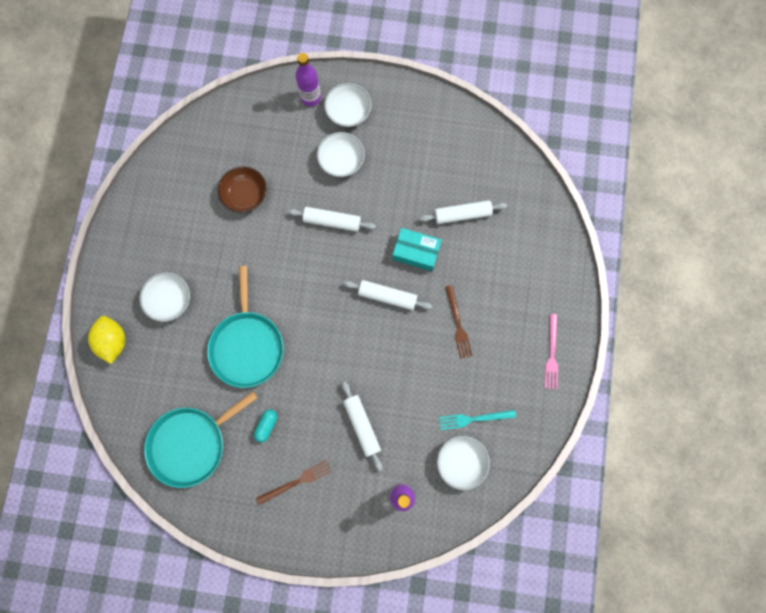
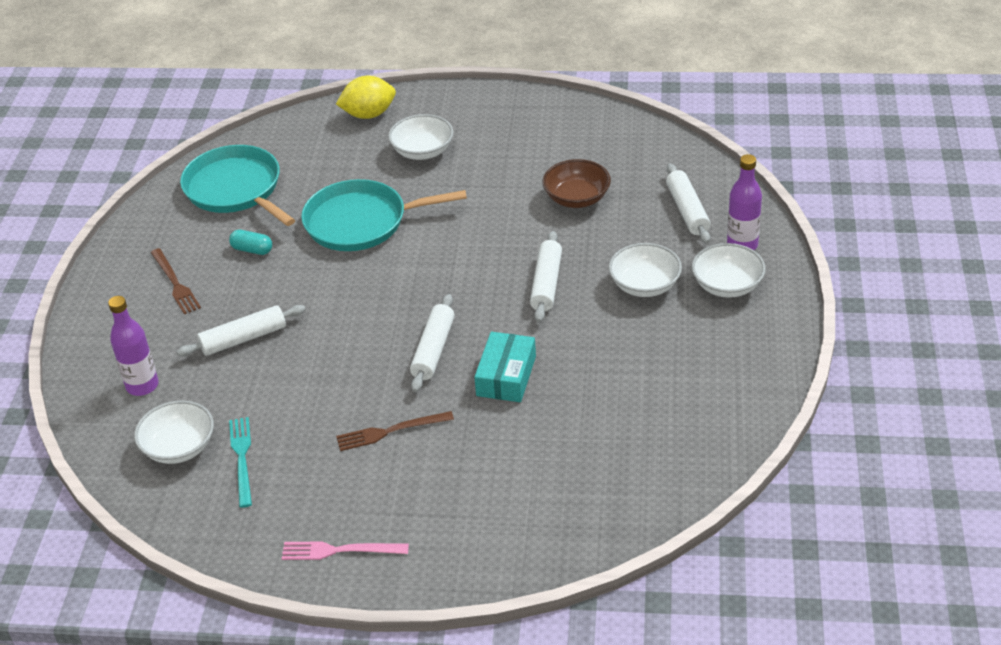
camera: 90 degrees right, 35 degrees down
white rolling pin [420,200,507,224] -> white rolling pin moved to [666,163,711,243]

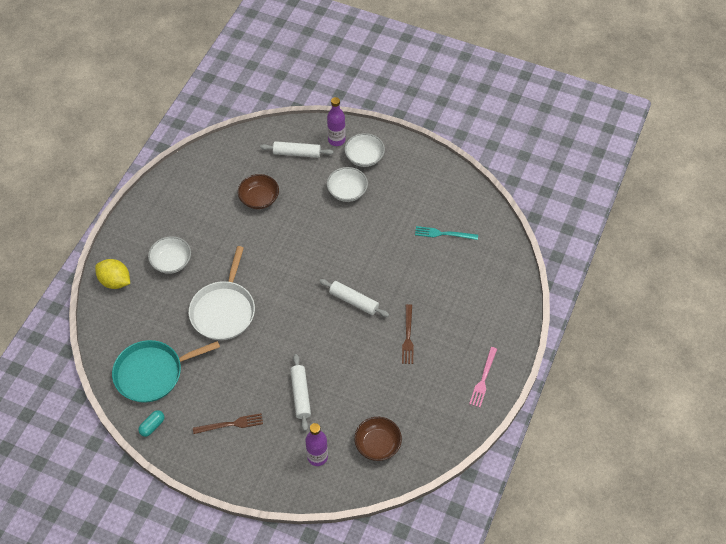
camera: 75 degrees left, 15 degrees up
white bowl [134,401,214,464] -> brown bowl [354,417,402,461]
turquoise capsule [229,230,272,255] -> turquoise capsule moved to [138,410,164,437]
turquoise fork [229,417,252,508] -> turquoise fork moved to [415,226,478,240]
turquoise pan [301,179,467,251] -> white pan [189,246,255,340]
yellow lemon [336,76,396,119] -> yellow lemon turned 60 degrees counterclockwise [95,259,130,289]
turquoise box [474,332,536,402] -> none
white rolling pin [530,231,562,322] -> none

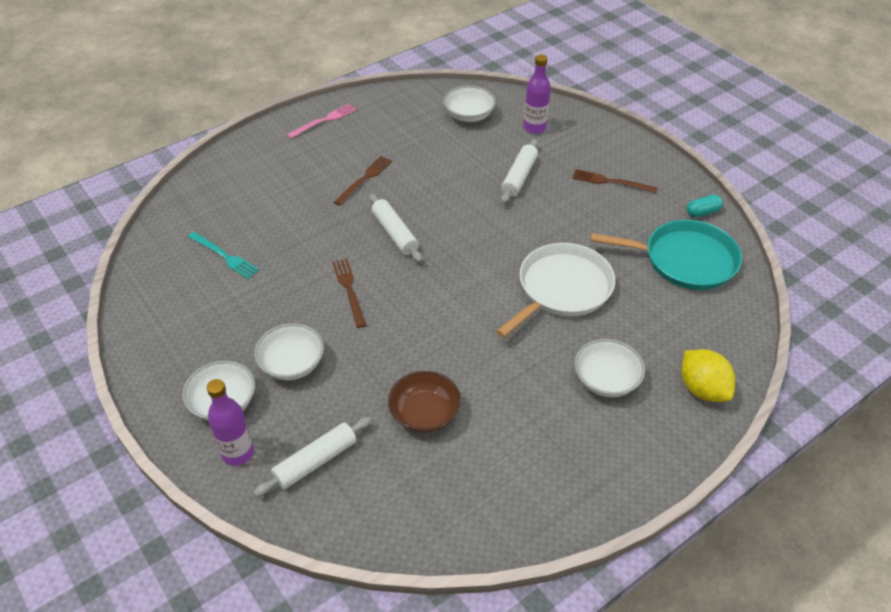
camera: 150 degrees left, 10 degrees down
white rolling pin [260,141,333,158] -> white rolling pin turned 75 degrees counterclockwise [254,417,372,497]
brown bowl [354,417,402,461] -> white bowl [443,86,496,122]
none -> brown fork [332,258,366,328]

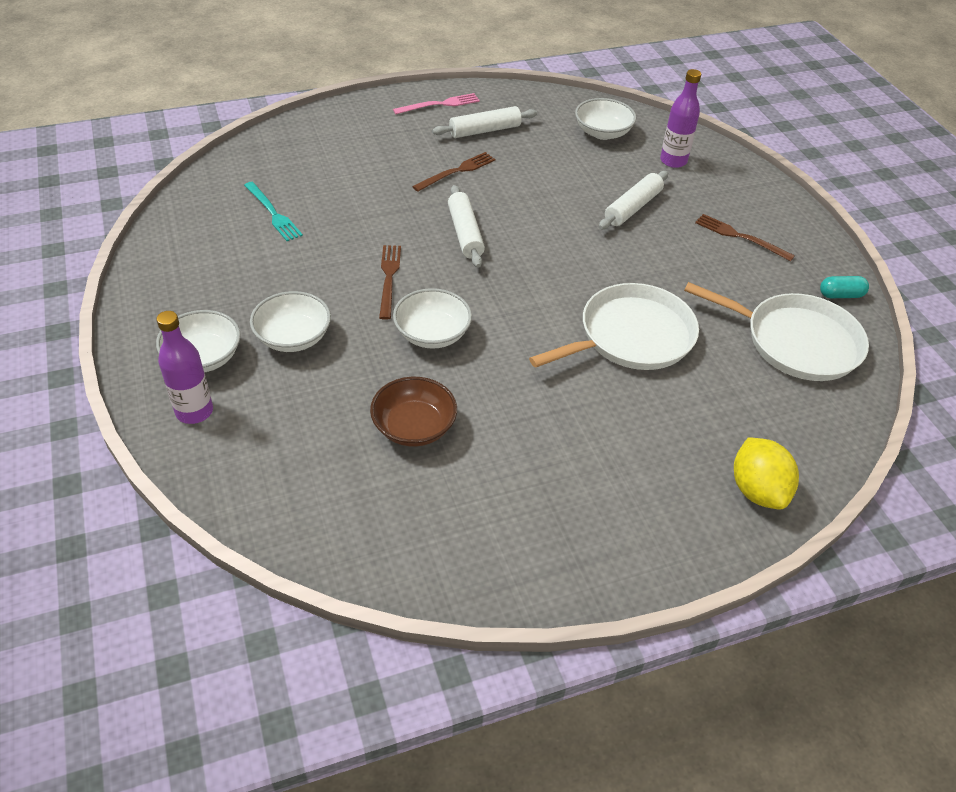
camera: 15 degrees right, 0 degrees up
white rolling pin [254,417,372,497] -> white rolling pin moved to [432,106,537,138]
white bowl [574,339,645,397] -> white bowl moved to [393,288,472,349]
turquoise pan [590,220,742,290] -> white pan [684,282,869,381]

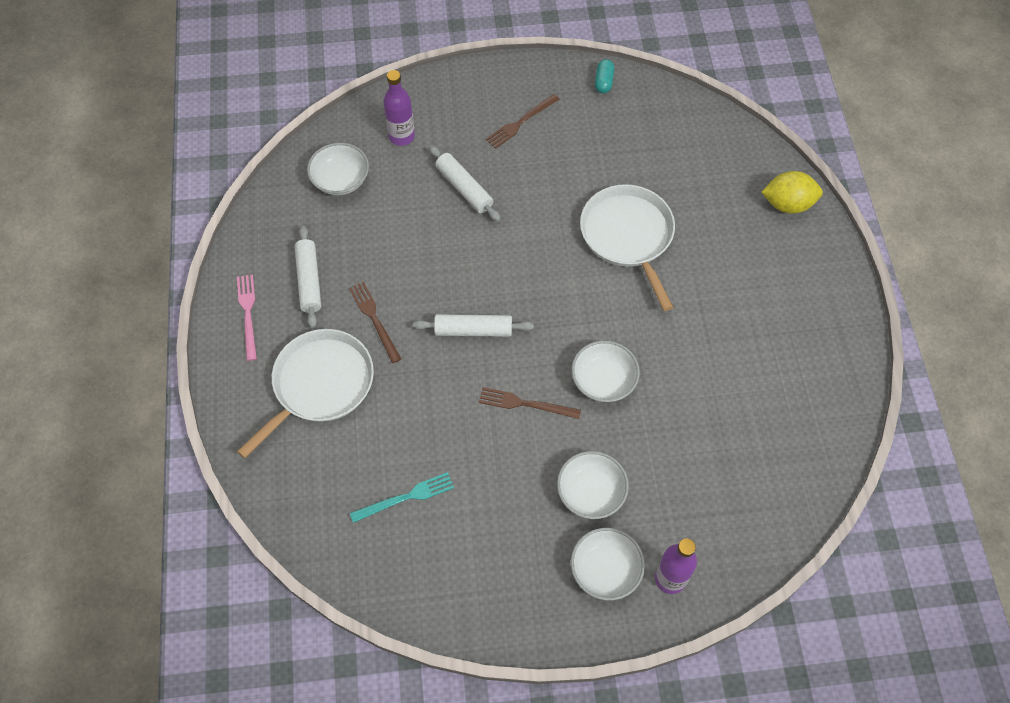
camera: 75 degrees left, 15 degrees up
brown bowl [370,377,457,447] -> none
white pan [684,282,869,381] -> white pan moved to [237,329,374,458]

